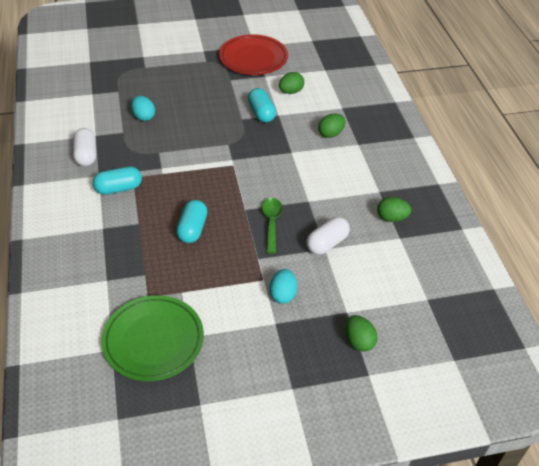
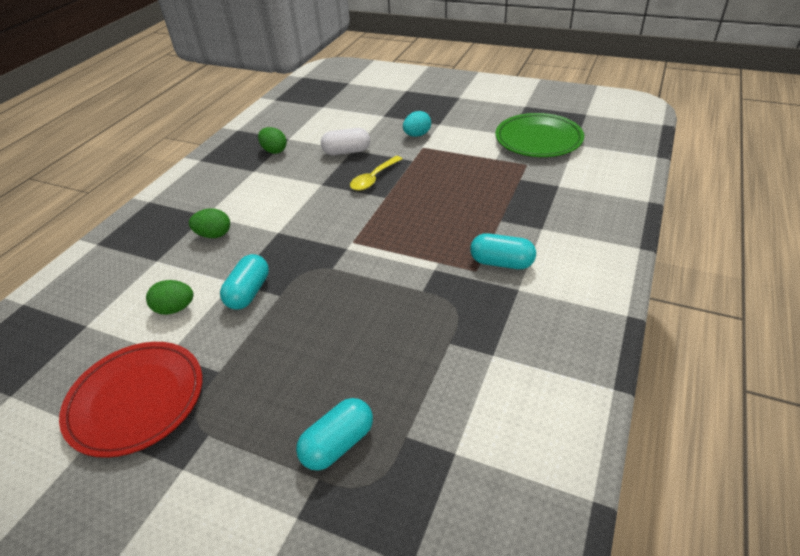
camera: 140 degrees left, 5 degrees down
white capsule [73,128,96,166] -> none
turquoise egg [131,96,155,121] -> none
turquoise capsule [176,200,207,243] -> turquoise capsule moved to [296,398,373,471]
green spoon [262,198,283,254] -> yellow spoon [350,156,402,191]
green egg [345,315,377,352] -> none

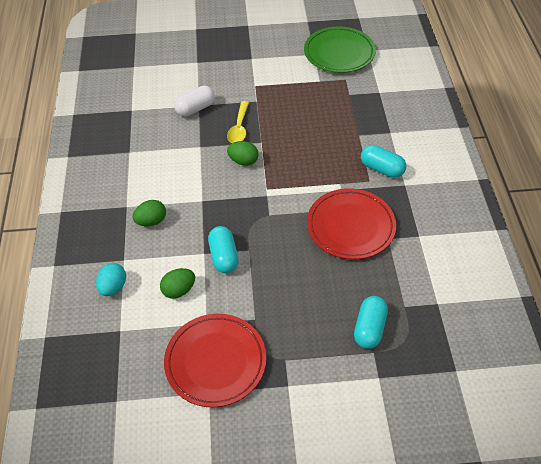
camera: 30 degrees left, 10 degrees up
green egg [258,127,287,154] -> green egg moved to [227,141,259,166]
turquoise egg [403,111,431,137] -> turquoise egg moved to [96,263,126,296]
turquoise capsule [470,233,536,269] -> turquoise capsule turned 45 degrees clockwise [361,145,406,178]
none -> red plate [307,188,396,259]

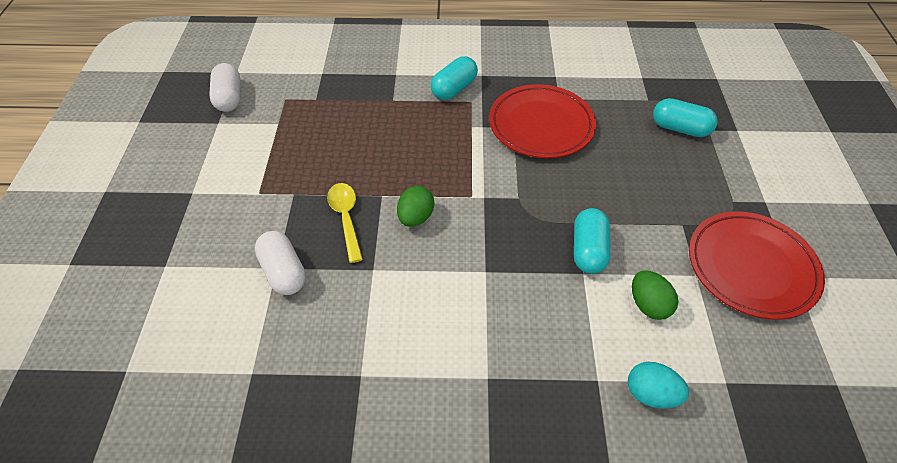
camera: 85 degrees left, 0 degrees up
green egg [132,200,166,226] -> none
turquoise capsule [208,226,239,273] -> turquoise capsule turned 75 degrees counterclockwise [574,208,610,274]
yellow spoon [227,101,249,143] -> yellow spoon turned 120 degrees counterclockwise [327,183,363,263]
green plate [304,26,376,73] -> white capsule [209,63,240,112]

